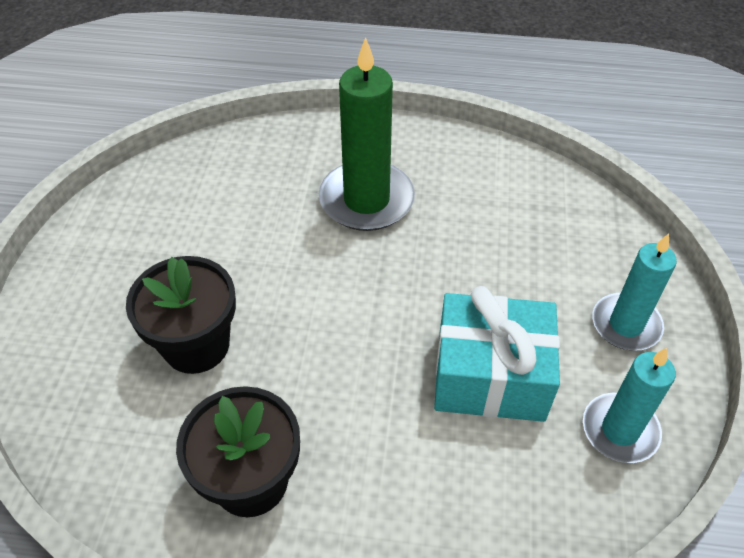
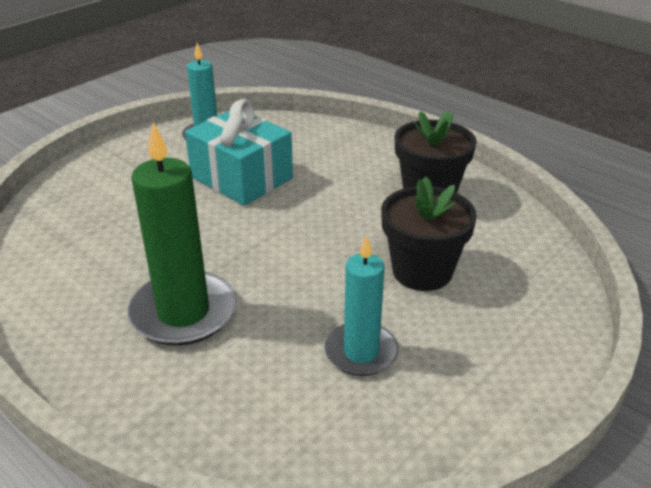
camera: 145 degrees left, 15 degrees down
turquoise candle [592,233,677,351] -> turquoise candle moved to [325,235,399,376]

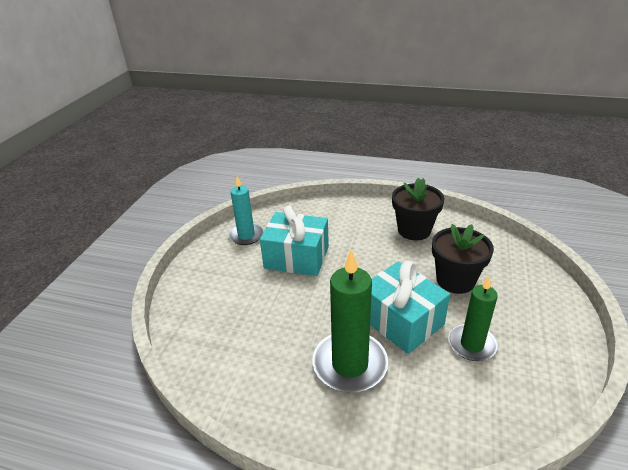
camera: 25 degrees left, 0 degrees up
turquoise candle [325,235,399,376] -> green candle [449,276,498,361]
none -> turquoise gift [370,261,450,354]

